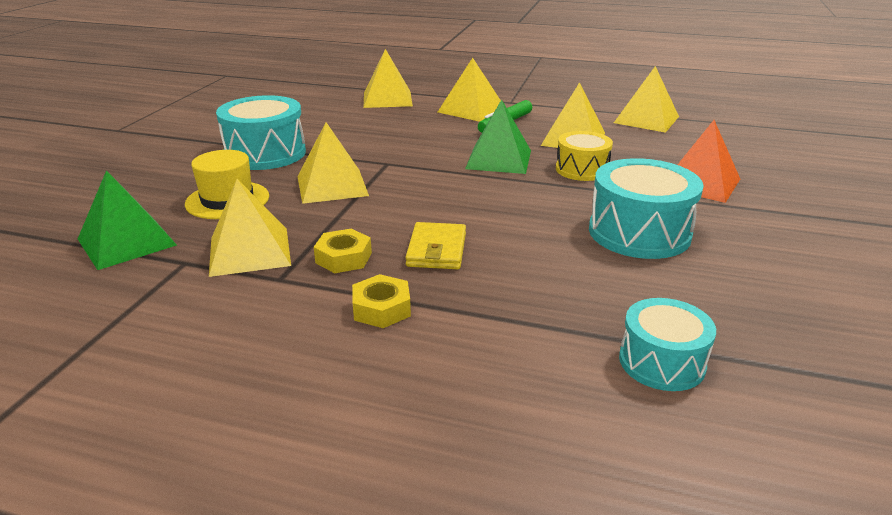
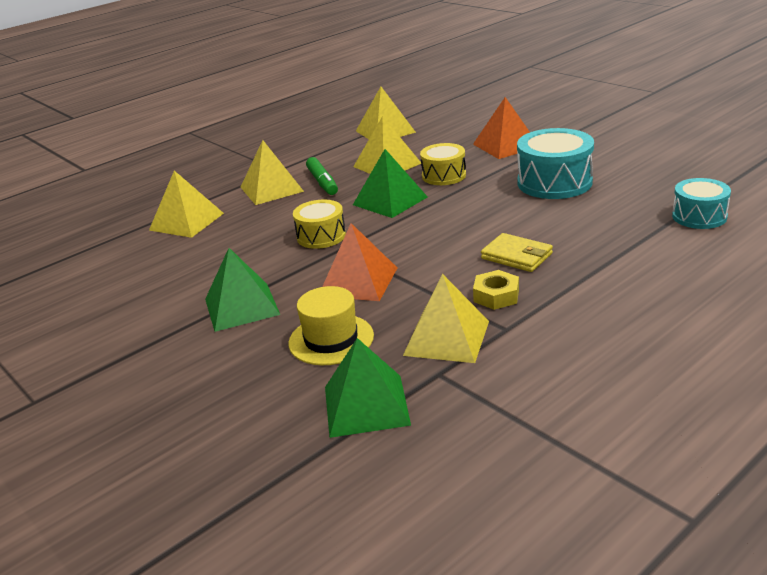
camera: 55 degrees left, 0 degrees up
turquoise drum [216,95,306,170] -> green pyramid [205,248,280,332]
yellow pyramid [297,122,369,204] -> orange pyramid [322,223,397,301]
yellow nut [352,274,411,328] -> none
none -> yellow drum [293,200,346,249]

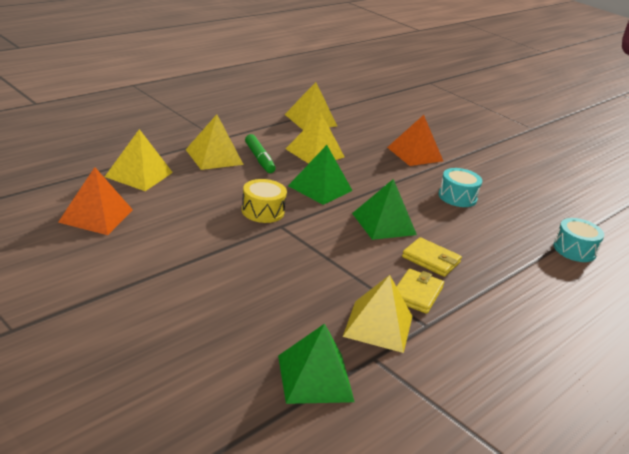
camera: 10 degrees left, 0 degrees up
green pyramid [205,248,280,332] -> green pyramid moved to [352,179,417,240]
yellow hat [288,286,374,365] -> none
orange pyramid [322,223,397,301] -> orange pyramid moved to [58,167,133,235]
yellow drum [420,143,466,185] -> none
yellow nut [473,270,519,310] -> yellow wallet [396,269,444,314]
turquoise drum [517,128,594,199] -> turquoise drum [438,168,483,207], size x0.63

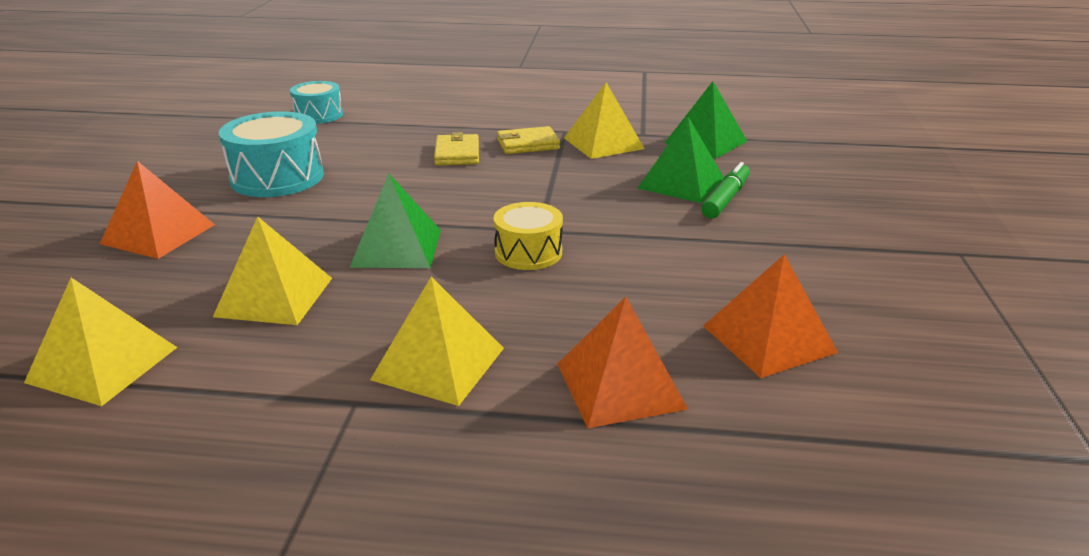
camera: 125 degrees left, 0 degrees up
yellow pyramid [105,129,173,191] -> orange pyramid [558,297,688,428]
green marker [245,134,276,173] -> green marker moved to [701,162,750,218]
green pyramid [352,179,417,240] -> green pyramid moved to [637,117,724,203]
turquoise drum [438,168,483,207] -> turquoise drum [219,111,324,197], size x1.59

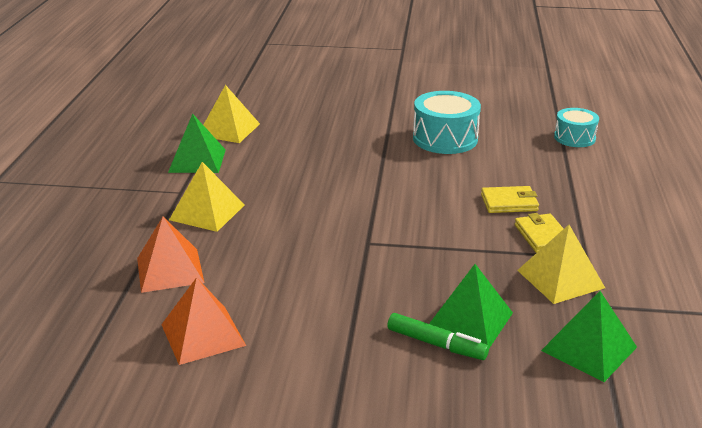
camera: 90 degrees right, 0 degrees up
orange pyramid [100,161,215,259] -> none
yellow pyramid [213,216,332,325] -> none
green pyramid [349,173,441,268] -> green pyramid moved to [168,114,226,173]
yellow drum [493,202,563,270] -> none

